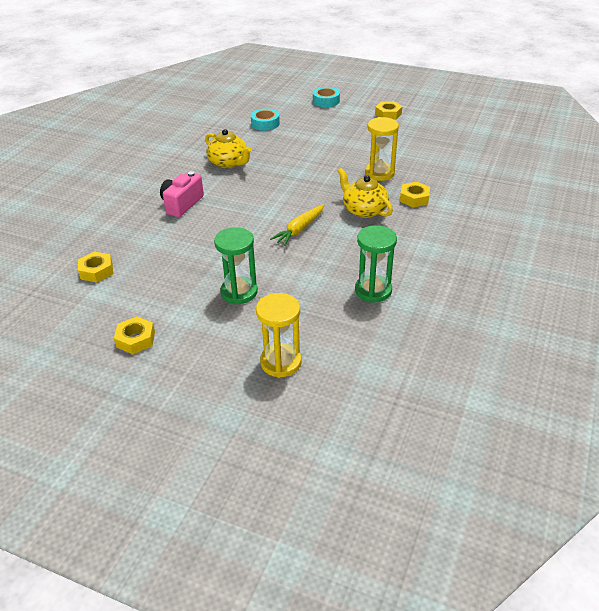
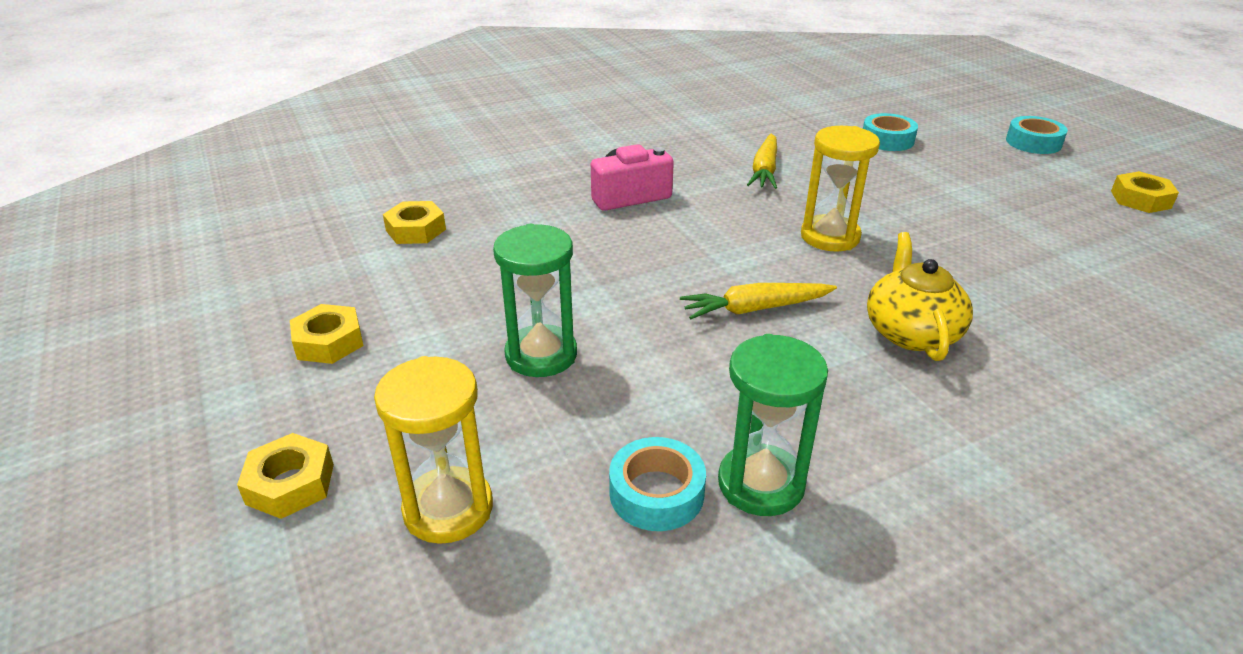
camera: 40 degrees right, 5 degrees down
yellow teapot [205,129,252,168] -> yellow carrot [747,133,777,189]
yellow hourglass [365,117,399,181] -> yellow hourglass moved to [801,126,880,252]
yellow nut [400,182,430,208] -> yellow nut moved to [237,433,334,519]
none -> turquoise tape [609,437,706,531]

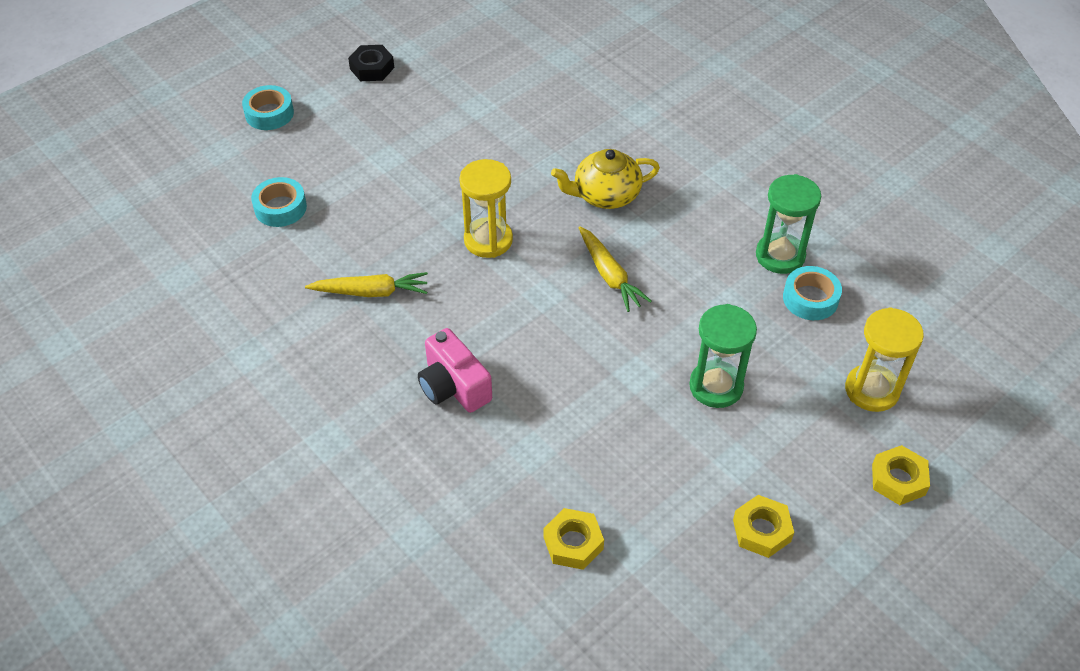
camera: 105 degrees left, 15 degrees up
yellow nut [1111,171,1179,213] -> black nut [348,45,394,81]

